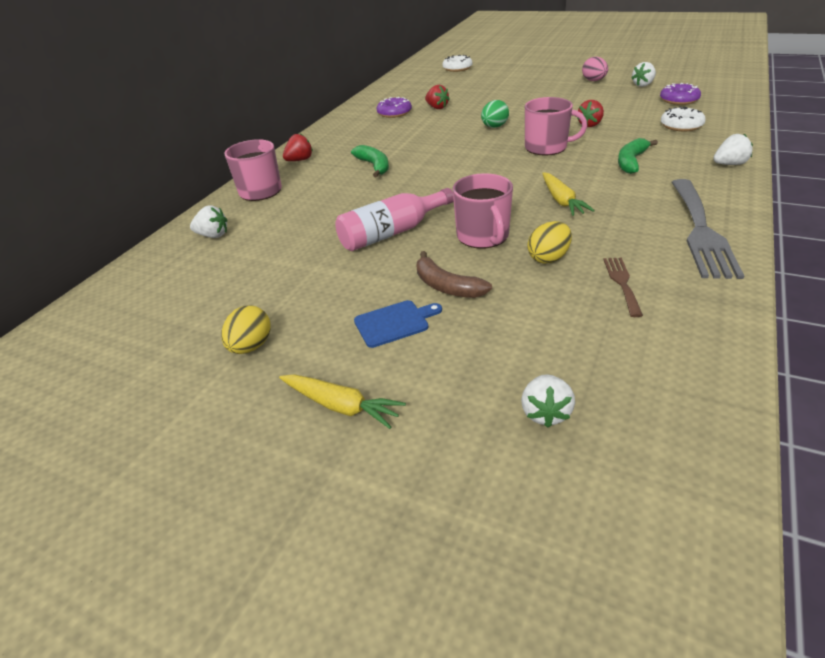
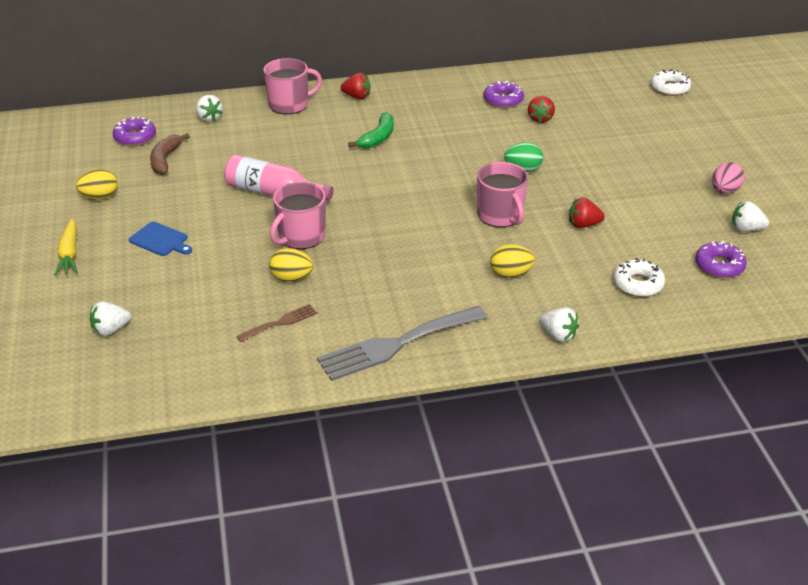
camera: 50 degrees right, 0 degrees up
brown banana [416,251,492,298] -> brown banana moved to [150,133,190,175]
yellow carrot [542,172,595,216] -> none
green banana [618,138,658,174] -> yellow egg [490,244,535,278]
none -> purple donut [113,116,156,146]

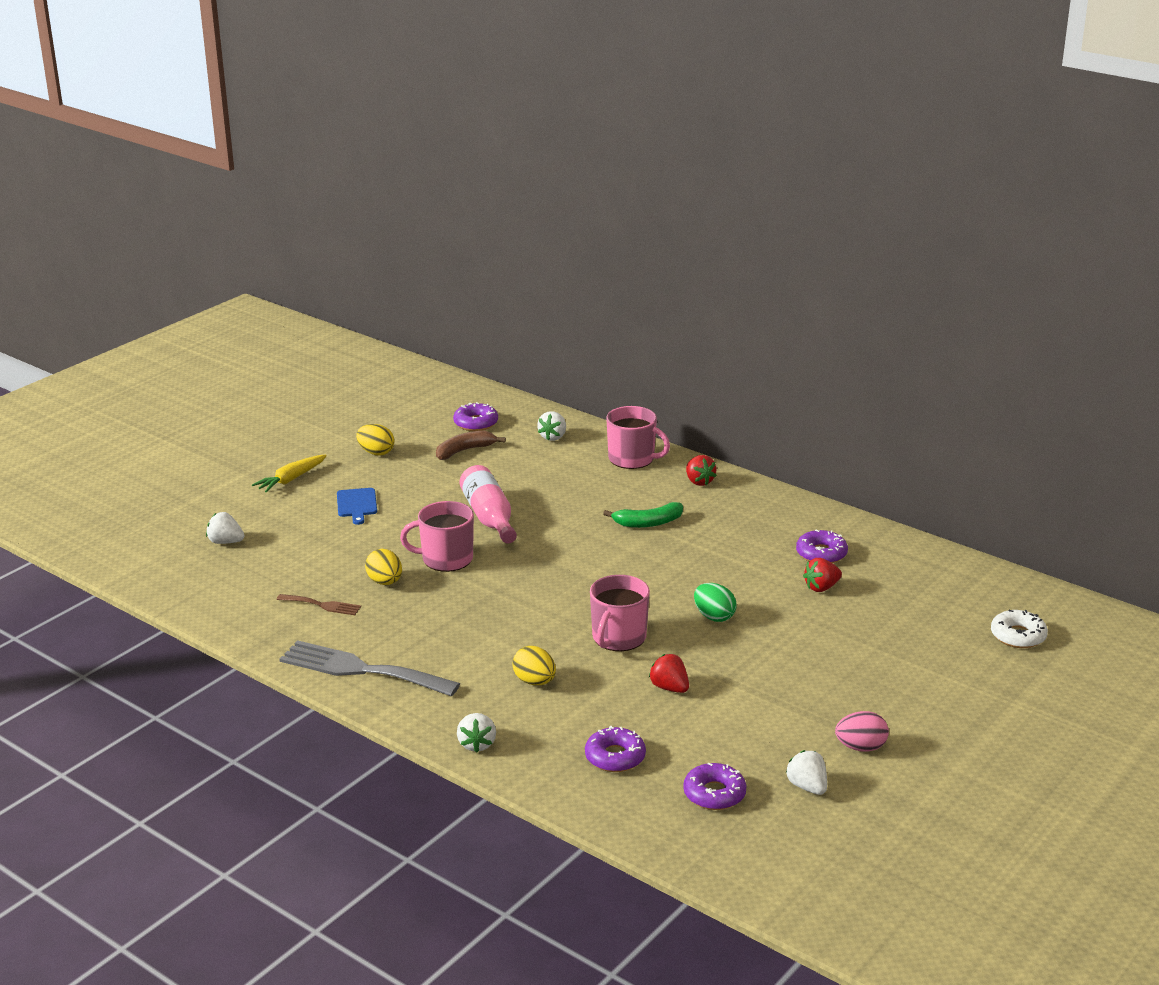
camera: 50 degrees right, 10 degrees down
white donut [614,258,665,297] -> purple donut [585,726,646,772]

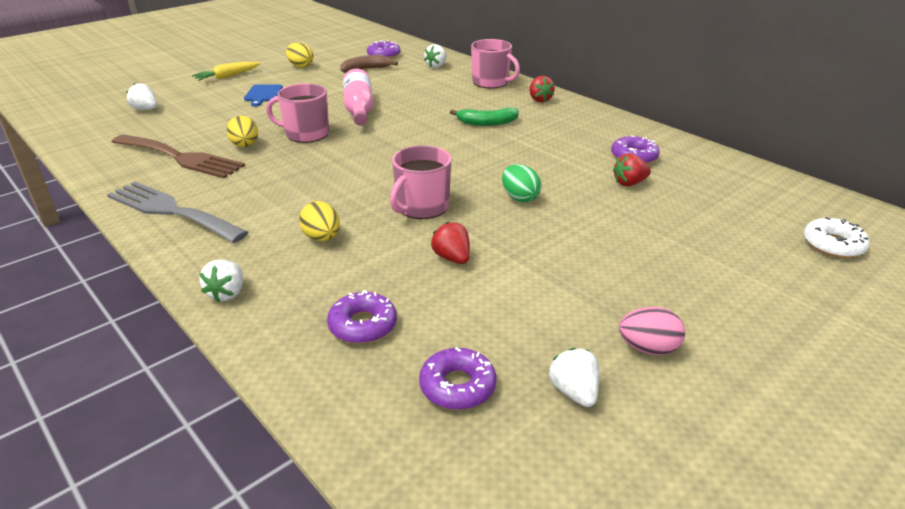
camera: 10 degrees right, 5 degrees up
brown fork [277,594,361,615] -> brown fork [112,134,245,179], size x2.07

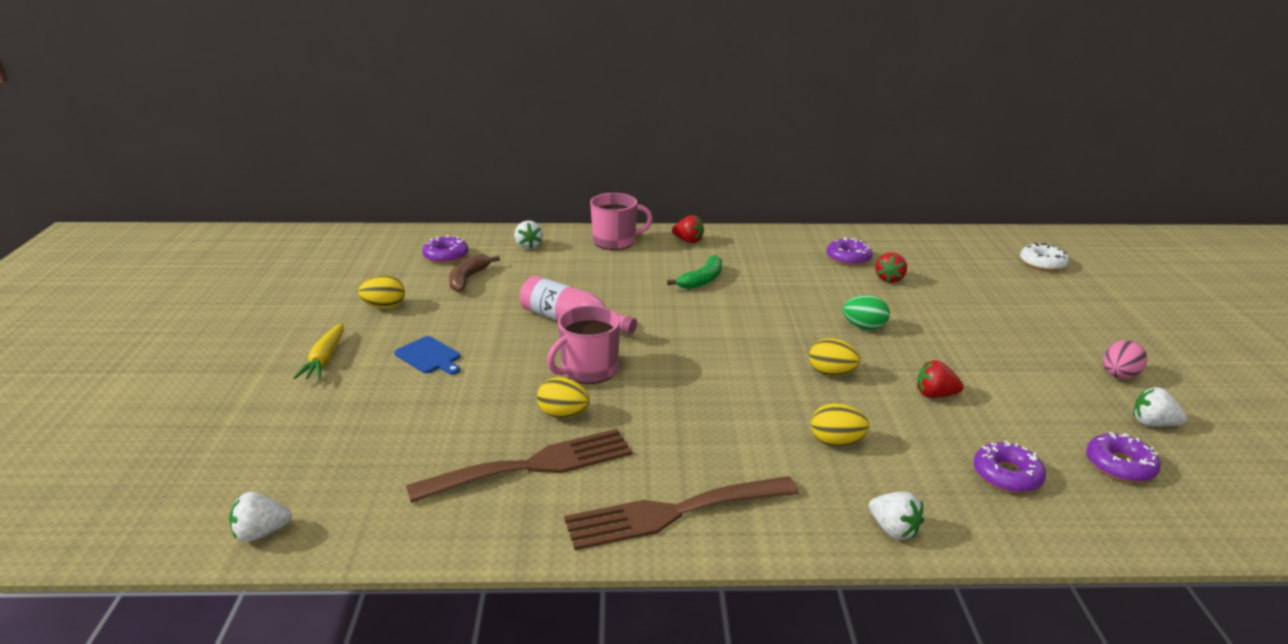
camera: 50 degrees left, 5 degrees down
grey fork [107,181,249,243] -> brown fork [564,476,799,550]
white strawberry [126,83,157,110] -> white strawberry moved to [229,492,292,542]
pink mug [390,145,452,219] -> yellow egg [809,338,860,376]

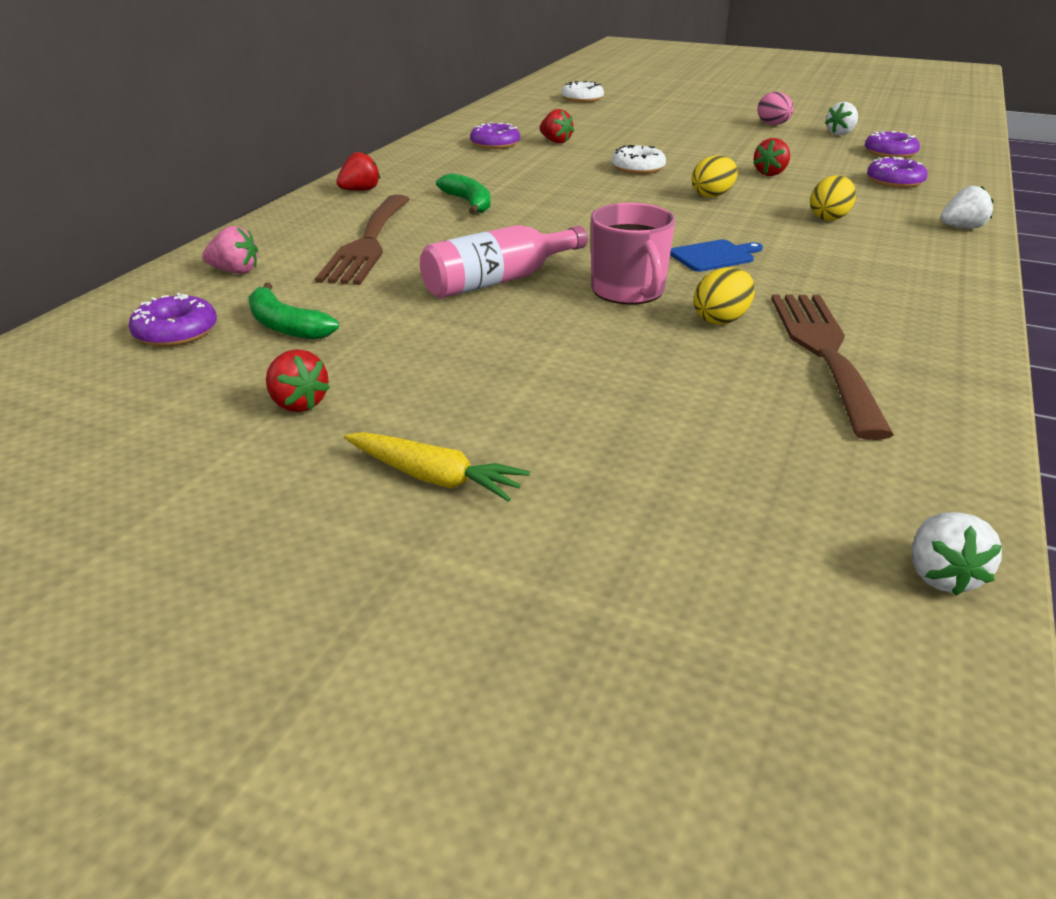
camera: 65 degrees left, 5 degrees up
yellow egg [358,275,405,309] -> red strawberry [266,349,330,412]
blue cutting board [395,336,460,375] -> blue cutting board moved to [670,239,763,272]
brown banana [449,254,500,292] -> green banana [248,283,339,340]
white strawberry [514,221,543,249] -> pink strawberry [202,226,258,274]
brown fork [564,476,799,550] -> brown fork moved to [315,195,410,285]
pink mug [590,193,653,250] -> none
green egg [843,295,890,330] -> white donut [611,145,666,174]

